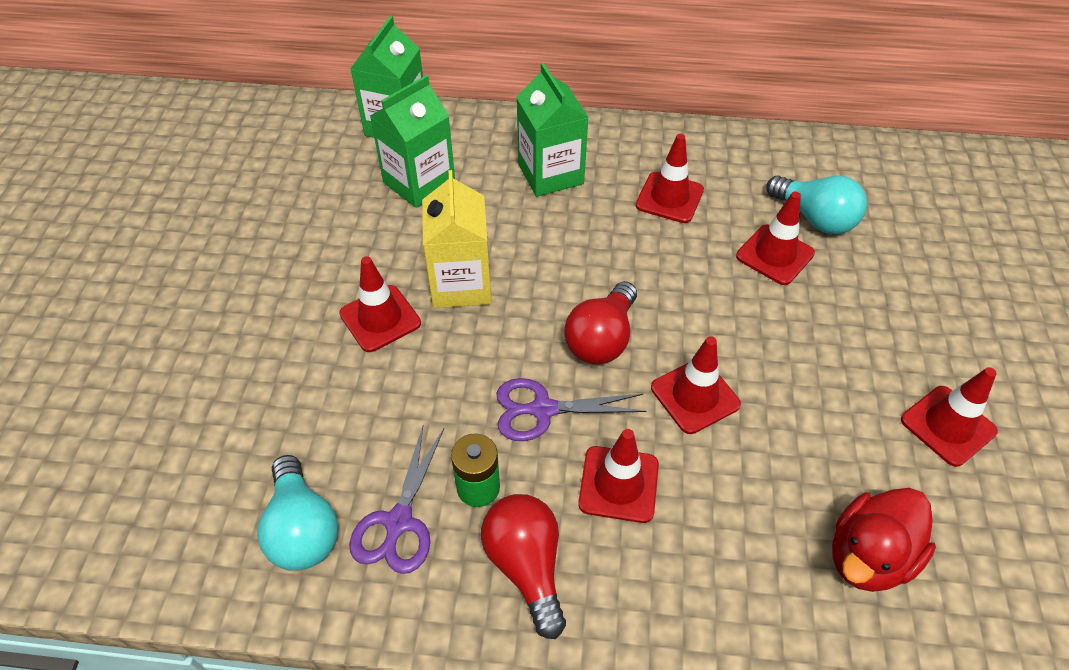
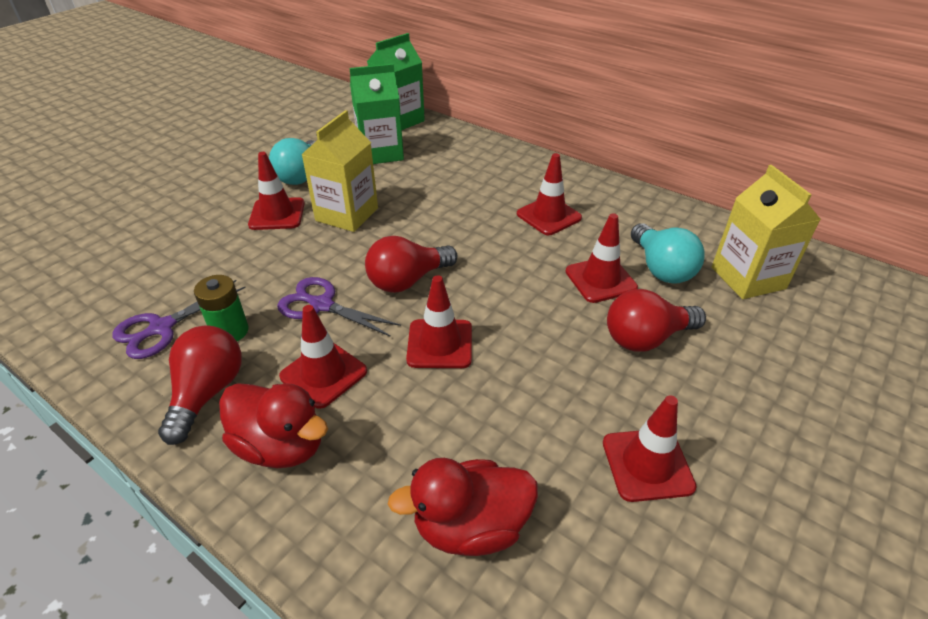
camera: 30 degrees right, 10 degrees down
turquoise light bulb [257,455,338,571] -> turquoise light bulb moved to [269,138,316,185]
green carton [516,63,589,197] -> none
none -> red duck [219,383,328,468]
none -> red light bulb [607,289,706,352]
none -> yellow carton [712,165,821,299]

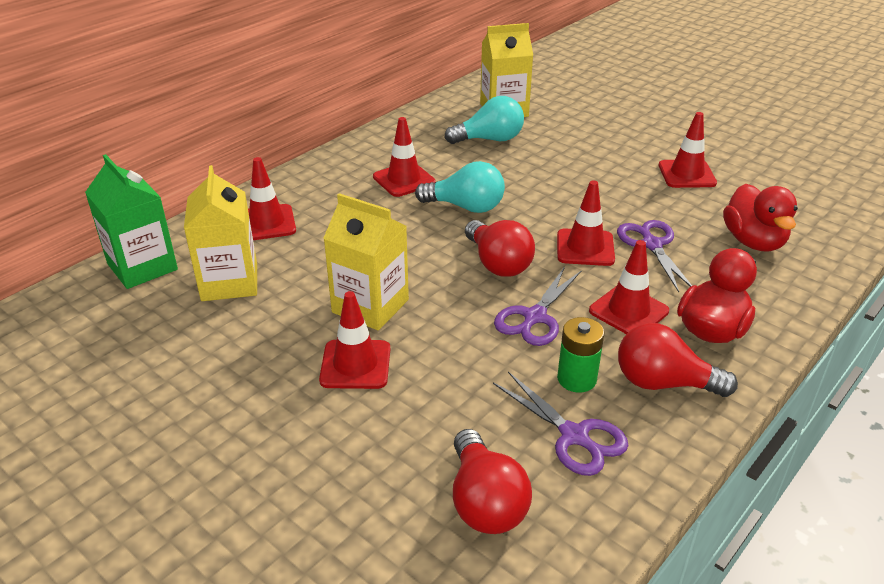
camera: 85 degrees left, 5 degrees down
turquoise light bulb [269,138,316,185] -> turquoise light bulb moved to [415,161,505,213]
green carton [349,64,404,164] -> yellow carton [184,165,257,301]
red traffic cone [565,213,638,303] -> red traffic cone moved to [248,157,296,240]
red light bulb [607,289,706,352] -> red light bulb moved to [453,429,532,534]
none -> purple scissors [617,220,692,292]

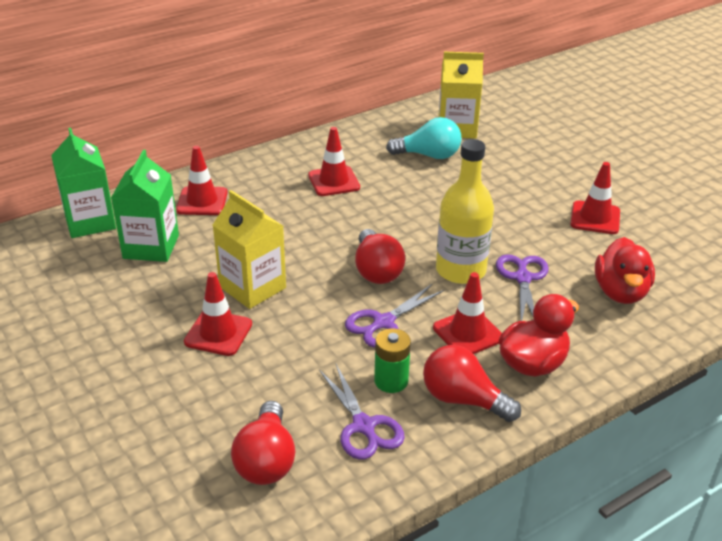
camera: 15 degrees right, 0 degrees up
yellow carton [184,165,257,301] -> green carton [111,150,179,262]
turquoise light bulb [415,161,505,213] -> none
red traffic cone [557,180,615,266] -> yellow bottle [436,139,494,284]

